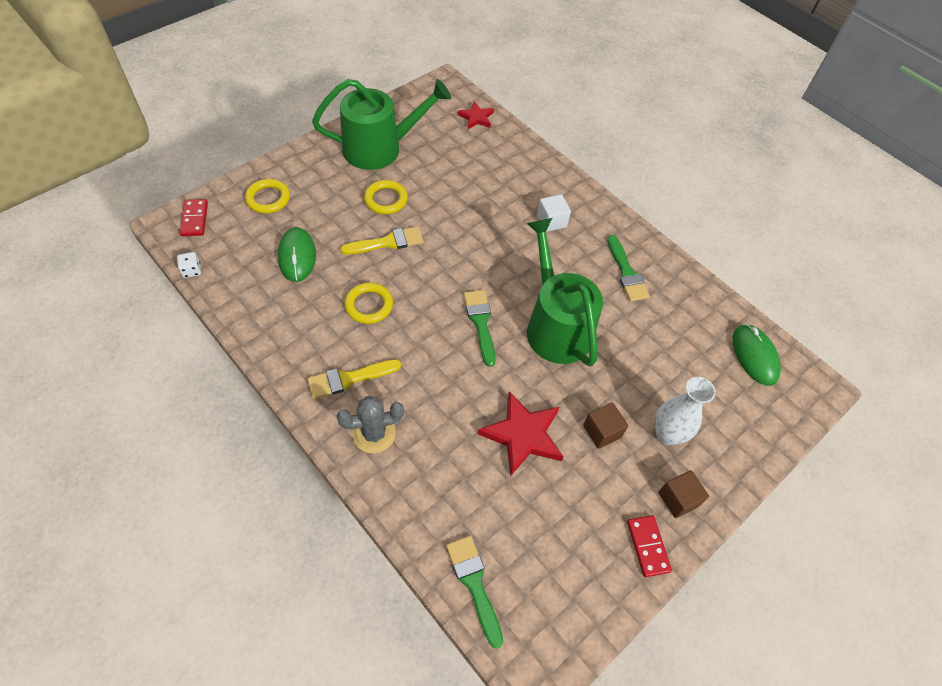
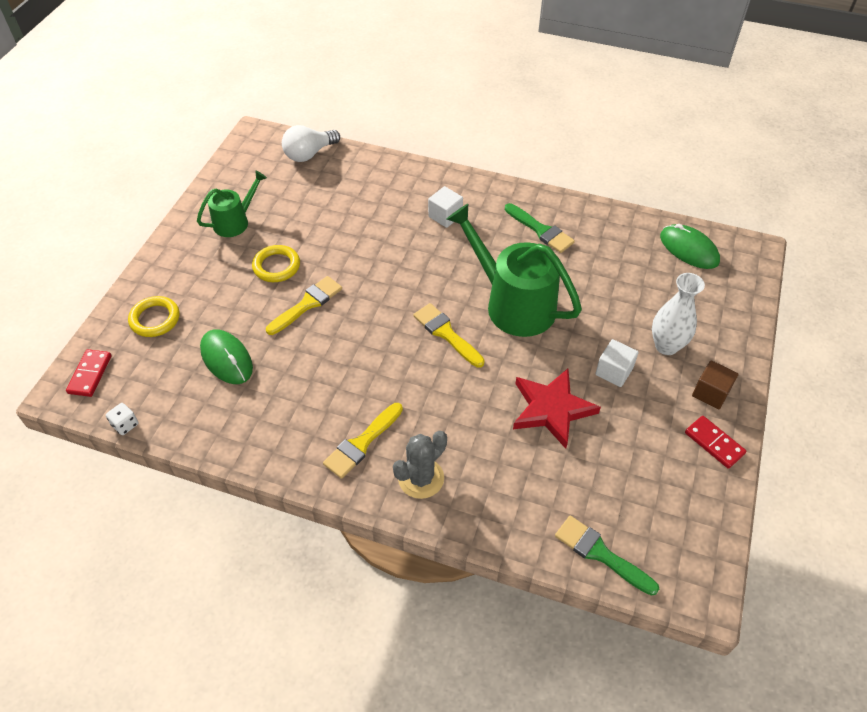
camera: 25 degrees left, 5 degrees down
red domino [180,199,208,236] -> red domino turned 45 degrees clockwise [66,349,112,397]
green watering can [312,79,451,170] -> green watering can [197,170,267,237], size x0.55
yellow ring [344,282,393,324] -> none
red star [458,102,494,129] -> white light bulb [282,125,340,162]
green brush [464,290,496,367] -> yellow brush [413,303,485,368]
brown cube [583,402,628,449] -> white cube [595,339,639,387]

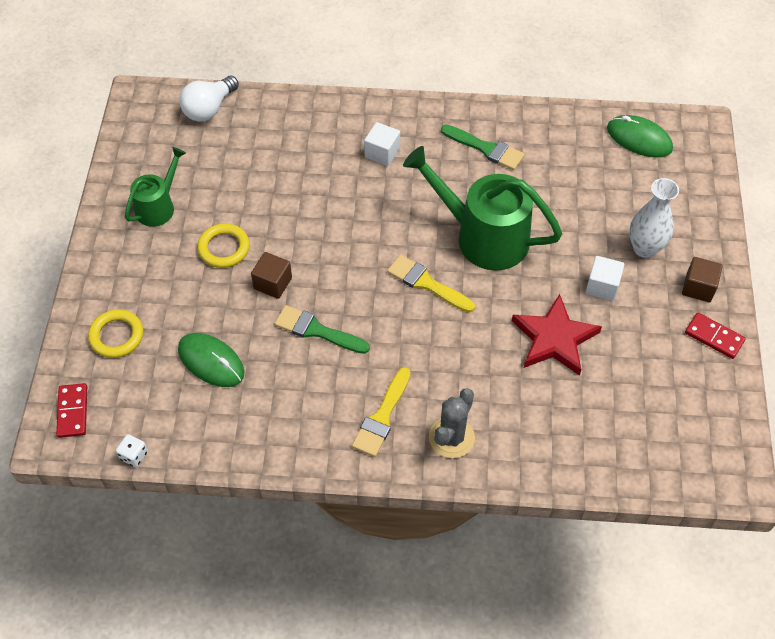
camera: 15 degrees left, 5 degrees up
yellow brush [266,276,342,335] -> brown cube [251,252,292,299]
green brush [555,516,659,596] -> green brush moved to [275,305,370,354]

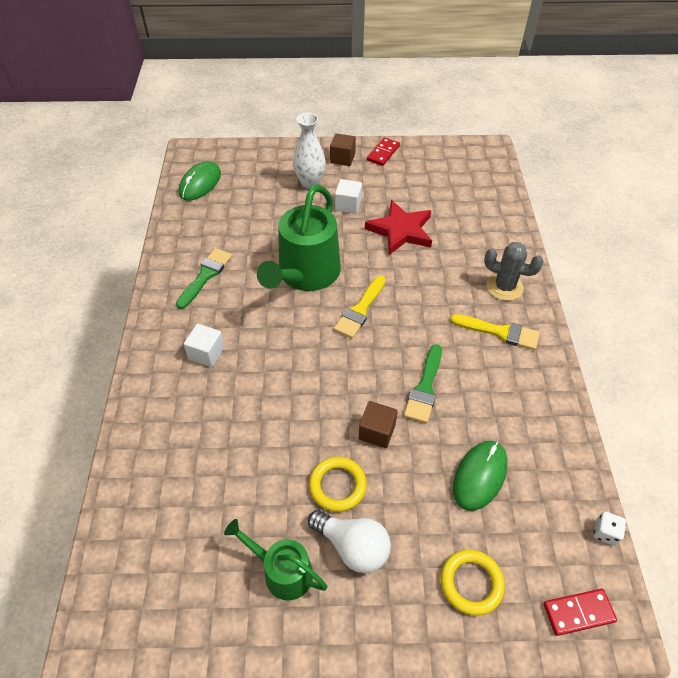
camera: 95 degrees left, 5 degrees down
white light bulb [179,76,239,122] -> white light bulb moved to [308,510,391,573]

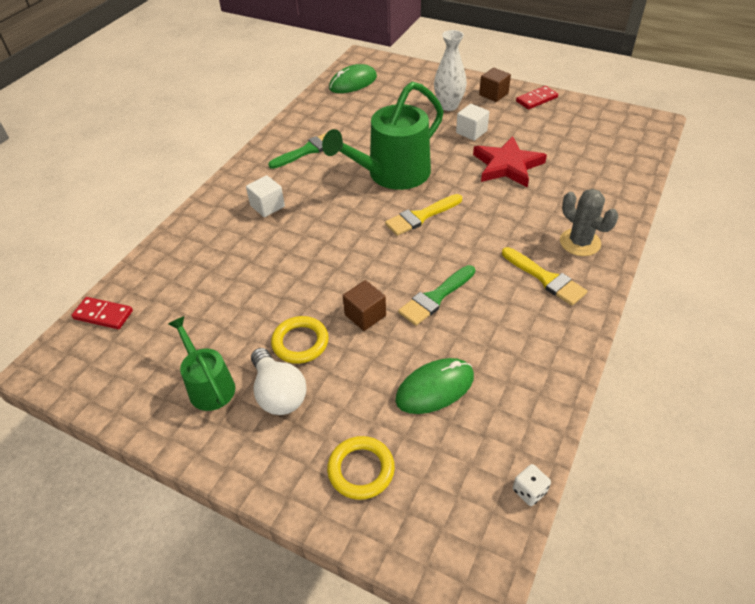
camera: 30 degrees right, 5 degrees down
red domino [543,589,617,636] -> red domino moved to [71,297,133,329]

